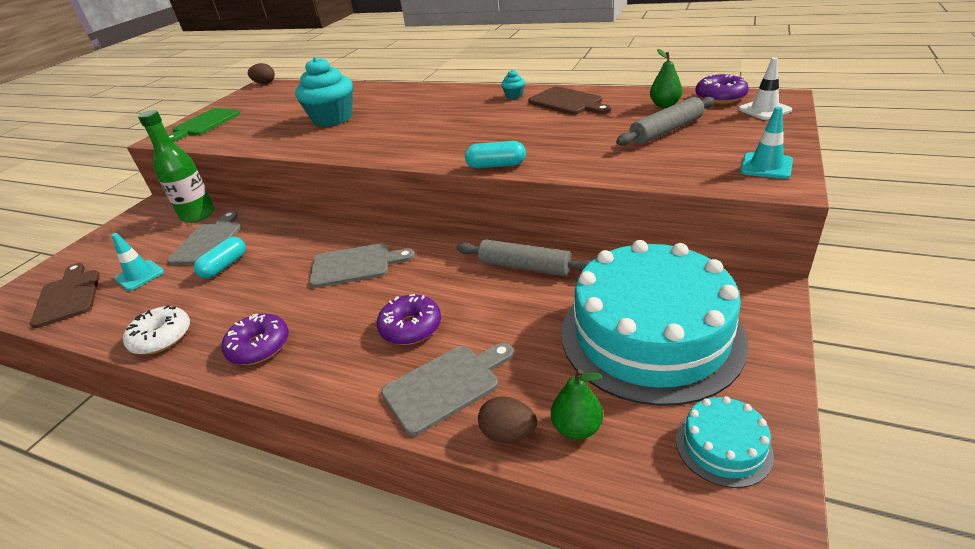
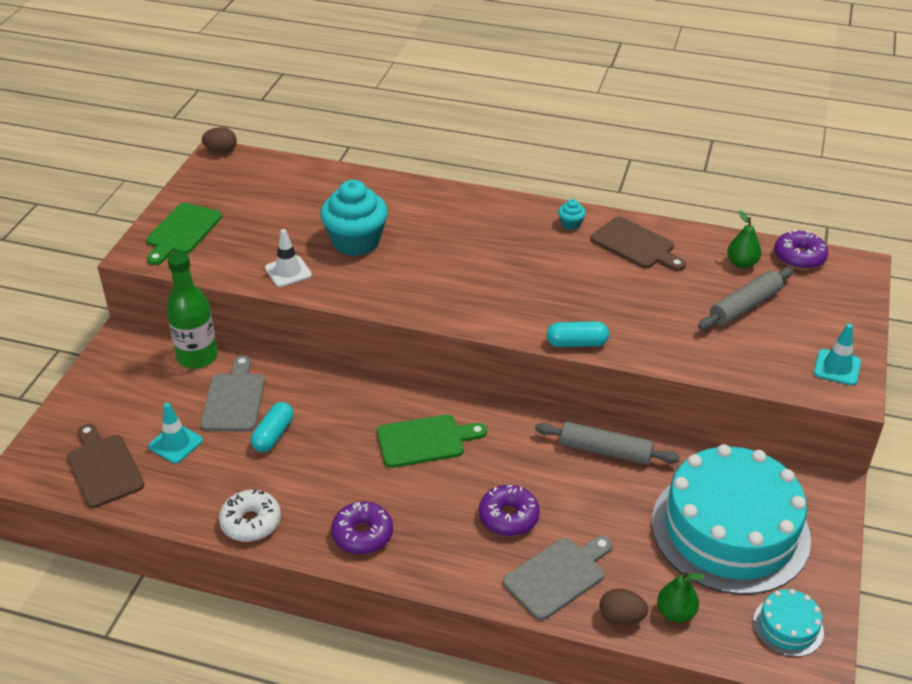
camera: 10 degrees left, 5 degrees up
grey cutting board [309,243,415,288] -> green cutting board [377,414,487,468]
white traffic cone [738,57,792,120] -> white traffic cone moved to [265,229,312,287]

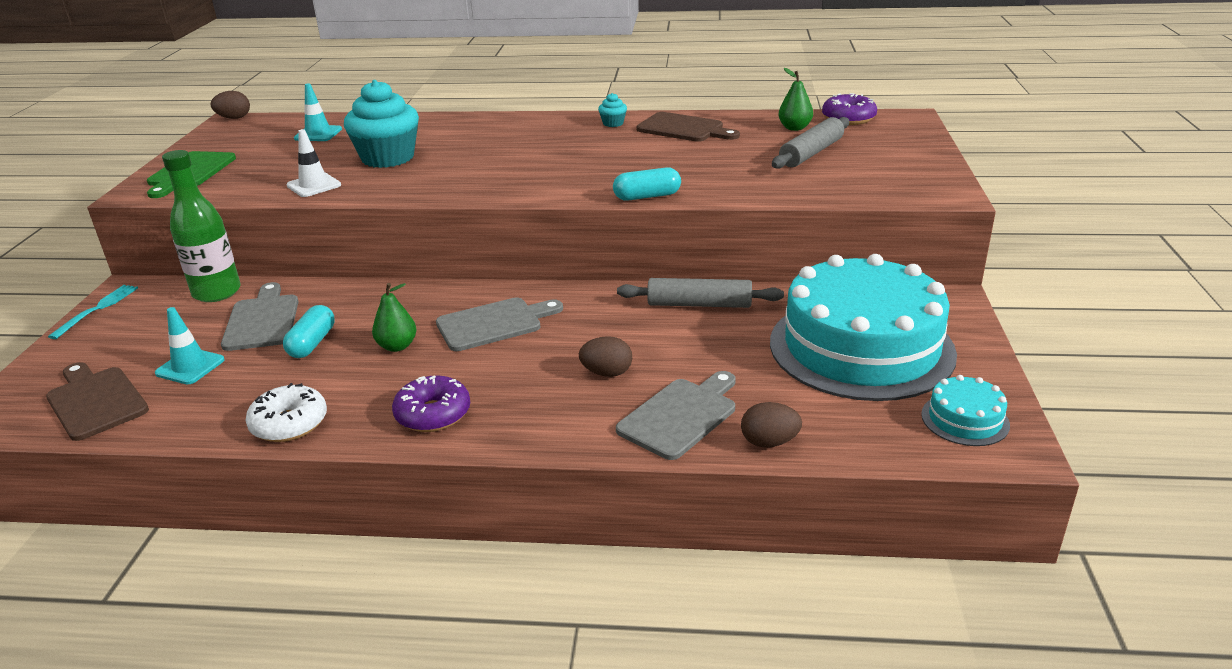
camera: 10 degrees left, 10 degrees down
green cutting board [377,414,487,468] -> grey cutting board [436,298,563,351]
purple donut [479,485,540,536] -> brown egg [579,336,632,377]
green pear [657,571,705,623] -> green pear moved to [372,283,416,352]
turquoise traffic cone [814,324,861,386] -> turquoise traffic cone moved to [294,83,342,141]
none -> turquoise fork [48,285,138,339]

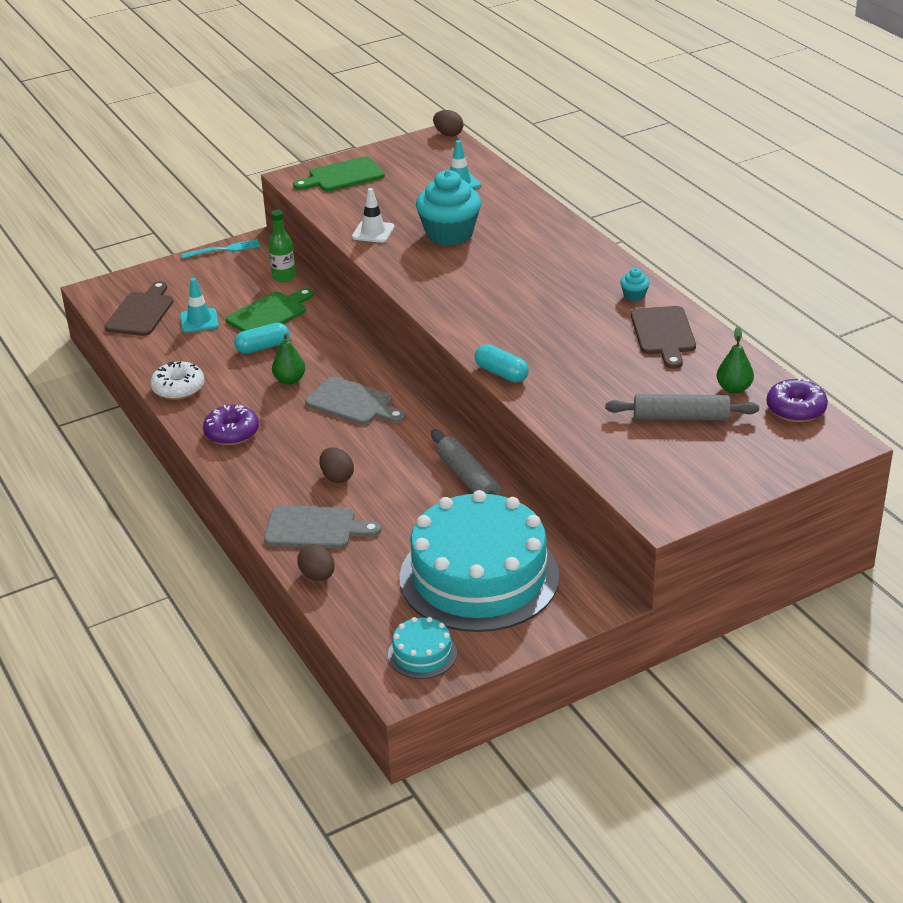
camera: 55 degrees right, 5 degrees up
green bottle [162,150,241,302] -> green bottle [268,210,296,282], size x0.64
grey cutting board [221,282,298,351] -> green cutting board [226,288,314,332]

